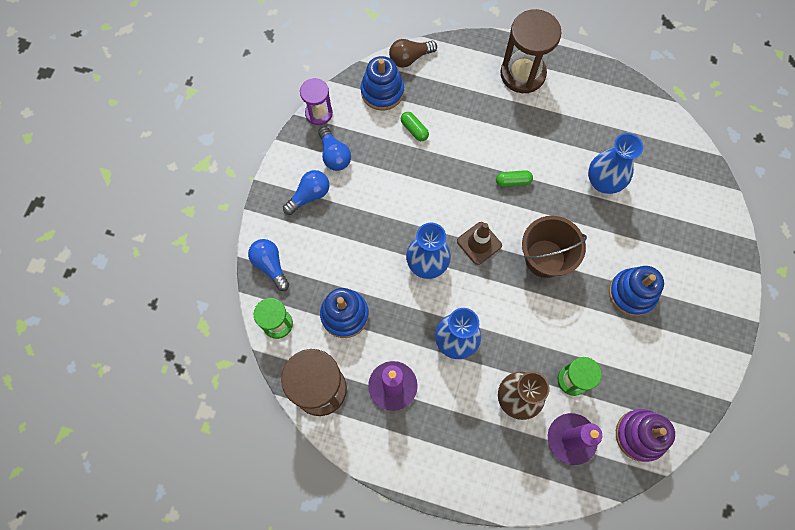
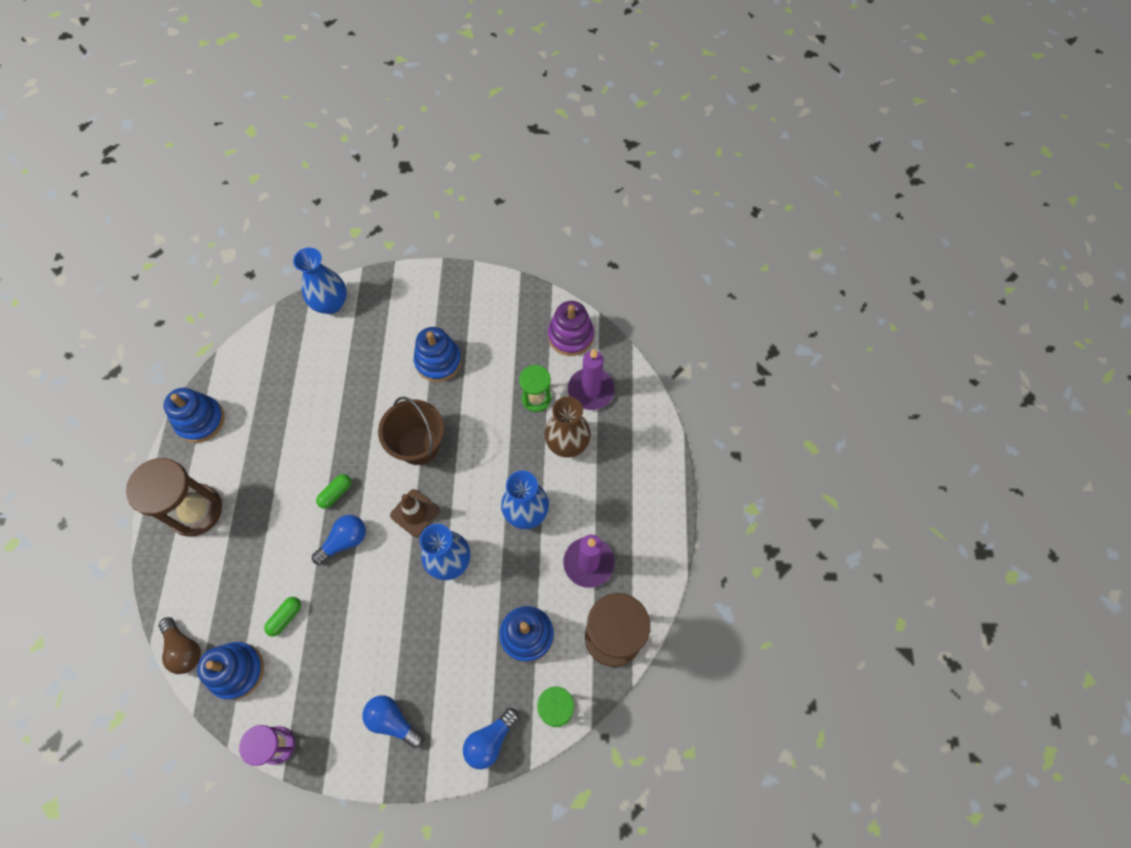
camera: 105 degrees left, 5 degrees down
blue light bulb [318,126,351,171] -> blue light bulb moved to [312,515,366,565]
green capsule [496,170,533,187] -> green capsule turned 60 degrees clockwise [316,474,351,509]
blue vase [588,133,643,194] -> blue vase moved to [293,248,347,314]
none -> blue stacking toy [164,388,225,443]

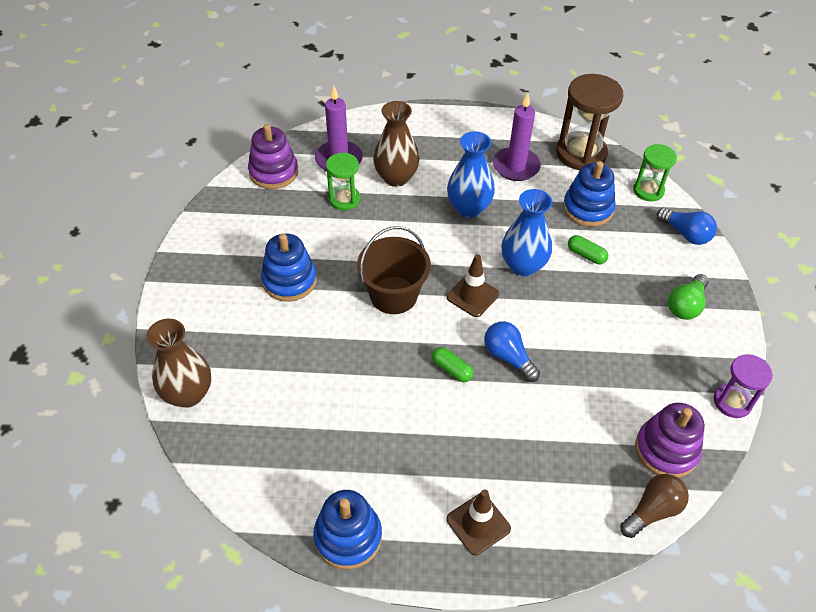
camera: 90 degrees left, 15 degrees down
brown hourglass [126,458,222,537] -> brown traffic cone [446,489,511,555]
blue stacking toy [197,642,264,700] -> purple stacking toy [635,403,705,478]
green capsule [264,597,301,637] -> green capsule moved to [568,235,608,264]
blue vase [293,248,347,314] -> brown vase [146,319,211,408]
blue light bulb [362,695,423,748] -> green light bulb [668,274,708,320]

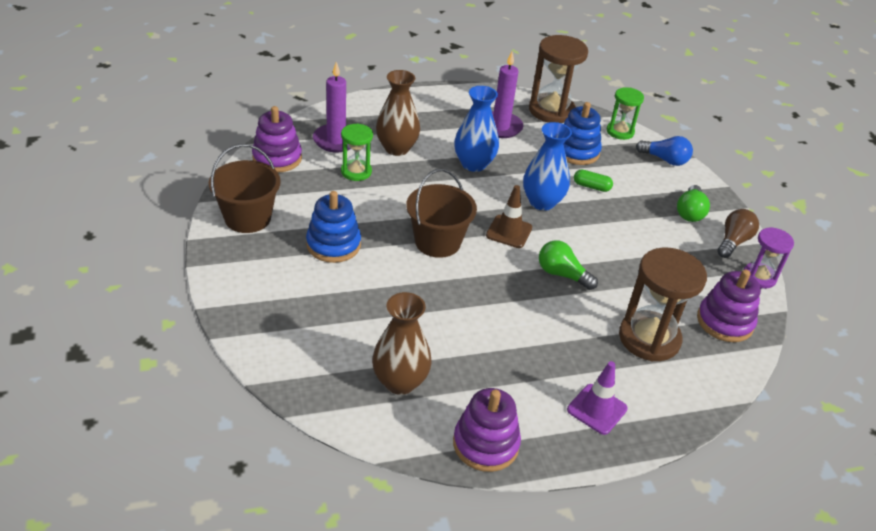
camera: 20 degrees left, 10 degrees down
brown vase [146,319,211,408] -> brown vase moved to [372,292,432,395]
blue stacking toy [313,490,382,570] -> purple stacking toy [453,388,521,472]
green capsule [432,347,474,382] -> none
brown traffic cone [446,489,511,555] -> purple traffic cone [567,361,628,435]
blue light bulb [484,321,540,382] -> green light bulb [539,240,598,290]
brown light bulb [620,474,689,538] -> brown light bulb moved to [718,209,759,258]
none -> brown bucket [209,144,281,233]
none -> brown hourglass [619,247,707,362]

